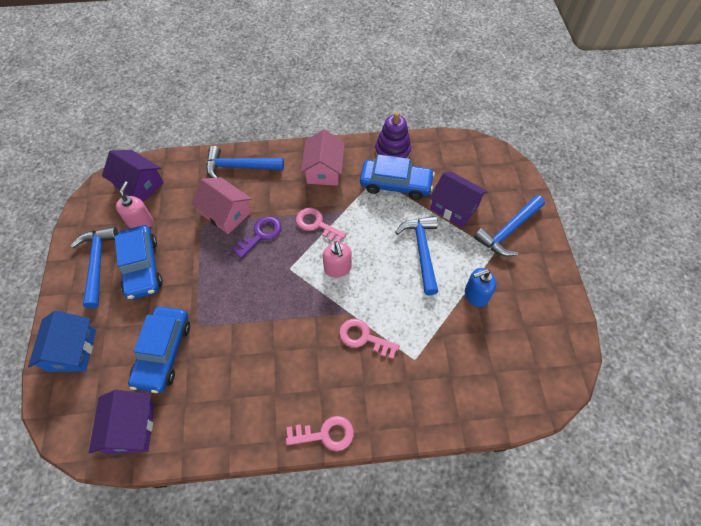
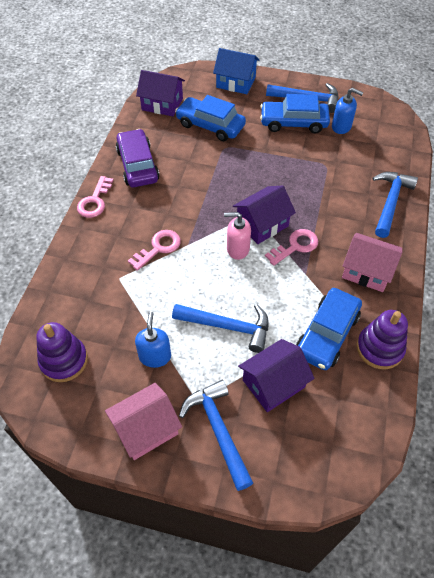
camera: 110 degrees right, 5 degrees down
purple house [102,150,164,202] -> purple house moved to [233,186,296,244]
pink soap dispenser [116,181,153,228] -> blue soap dispenser [332,88,363,134]
pink house [191,177,252,234] -> pink house moved to [105,383,182,460]
purple key [232,216,281,259] -> none
none -> purple stacking toy [36,322,88,382]
none -> purple car [116,129,159,187]

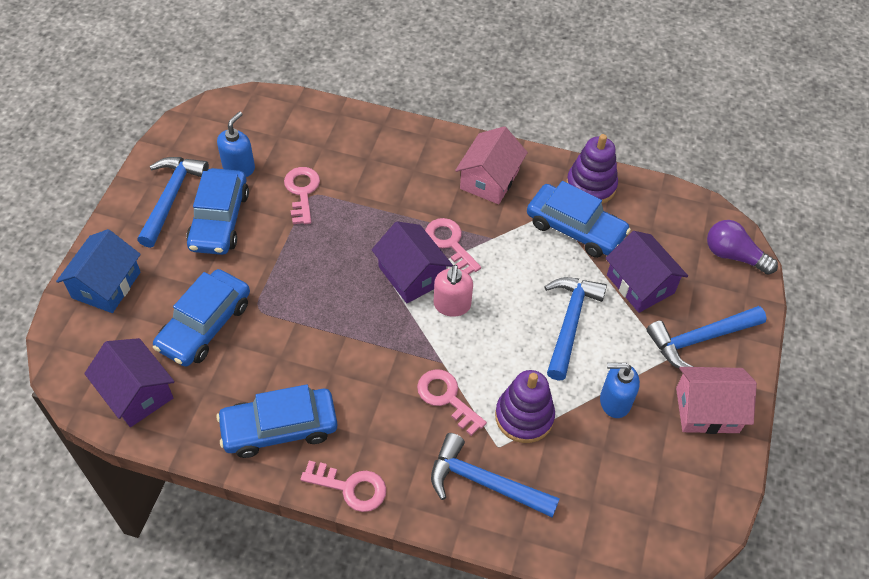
camera: 90 degrees left, 0 degrees up
purple stacking toy [36,322,88,382] -> purple stacking toy moved to [495,370,555,443]
pink house [105,383,182,460] -> pink house turned 60 degrees counterclockwise [676,367,757,434]
purple car [116,129,159,187] -> blue car [216,384,338,458]
purple house [136,70,185,116] -> purple house turned 60 degrees counterclockwise [84,338,175,427]
blue hammer [373,172,418,238] -> blue hammer moved to [431,433,560,518]
none -> pink key [284,167,320,224]
none -> purple light bulb [707,220,778,275]

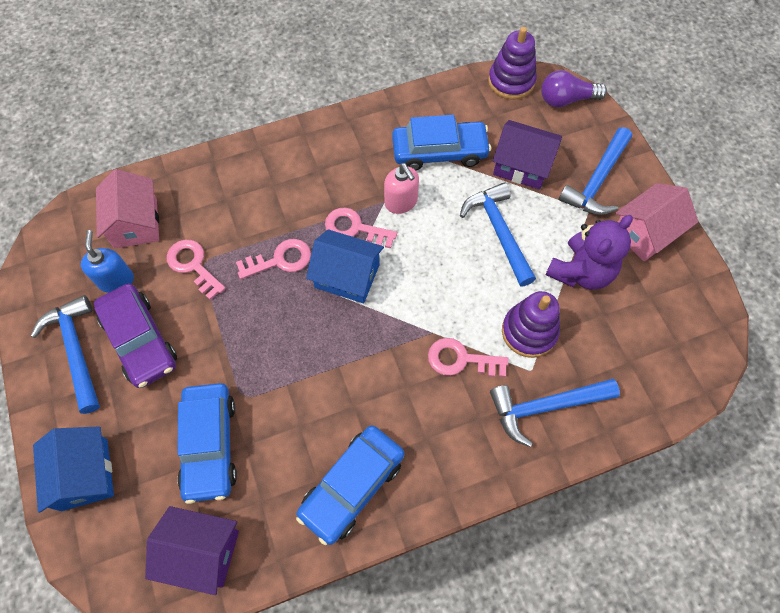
camera: 35 degrees left, 10 degrees up
blue car [186,168,249,255] -> purple car [94,283,177,388]
pink key [300,461,386,512] -> pink key moved to [236,239,311,279]
purple house [372,222,453,303] -> blue house [306,229,384,303]
pink soap dispenser [434,265,473,317] -> pink soap dispenser moved to [384,163,419,214]
pink house [455,126,528,204] -> pink house moved to [96,169,159,248]
purple stacking toy [566,134,618,204] -> purple stacking toy moved to [488,27,537,100]
blue soap dispenser [600,363,640,418] -> purple teddy bear [545,215,633,290]

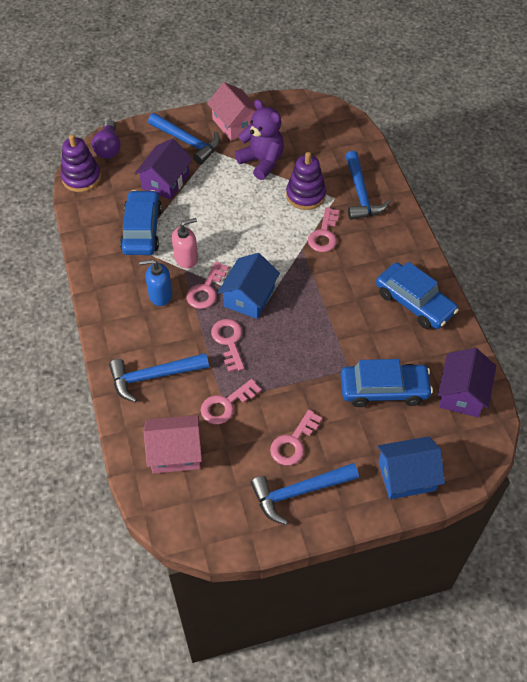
camera: 85 degrees left, 10 degrees down
blue soap dispenser [81,230,134,293] -> blue soap dispenser moved to [139,259,172,306]
purple car [94,283,177,388] -> pink key [270,410,322,465]
blue hammer [460,183,536,286] -> blue hammer moved to [109,353,209,403]

